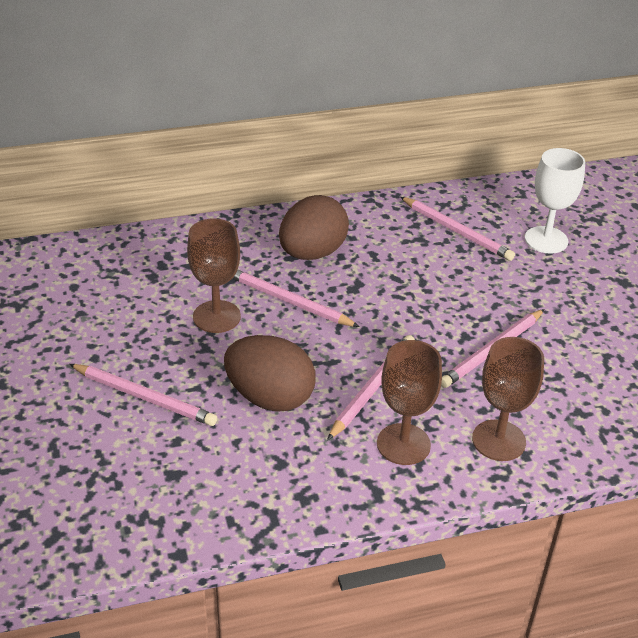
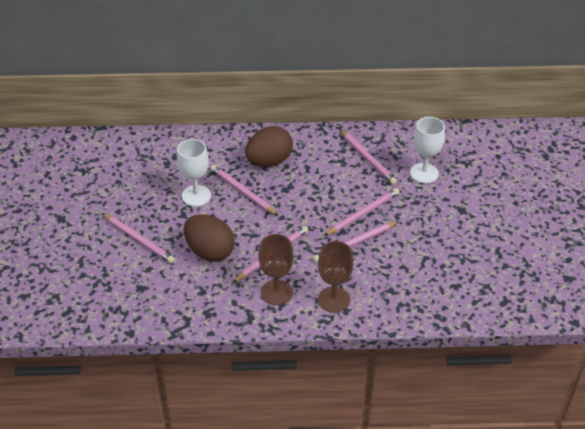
camera: 15 degrees right, 5 degrees up
brown goblet [187,218,241,333] -> white goblet [177,139,211,207]
none -> pink pencil [324,188,399,236]

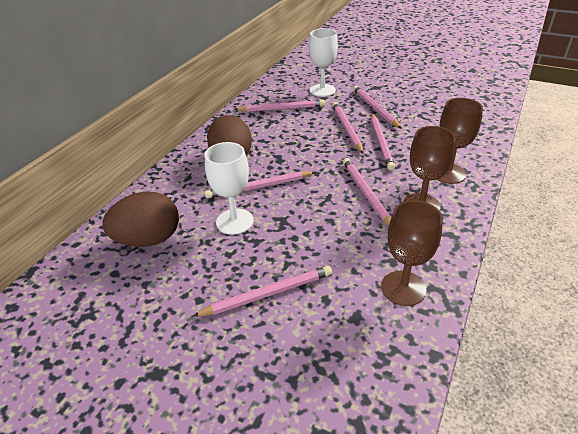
camera: 60 degrees left, 5 degrees down
brown egg [184,214,235,262] -> brown egg moved to [102,191,179,247]
none -> pink pencil [353,86,402,129]
none -> brown goblet [381,200,443,306]

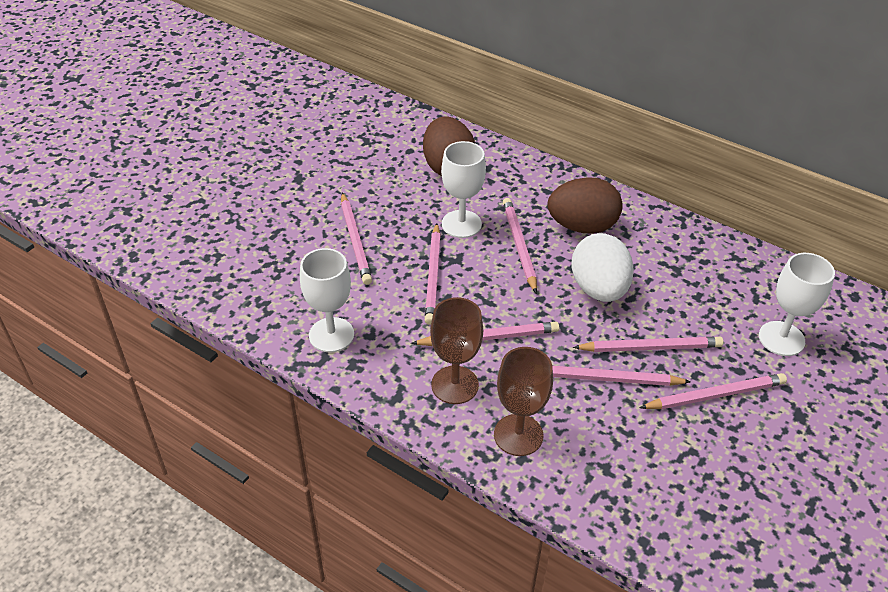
camera: 95 degrees right, 5 degrees up
pink pencil [234,100,325,112] -> pink pencil moved to [425,223,441,325]
brown goblet [381,200,443,306] -> white goblet [300,248,354,352]
none -> white egg [572,233,634,302]

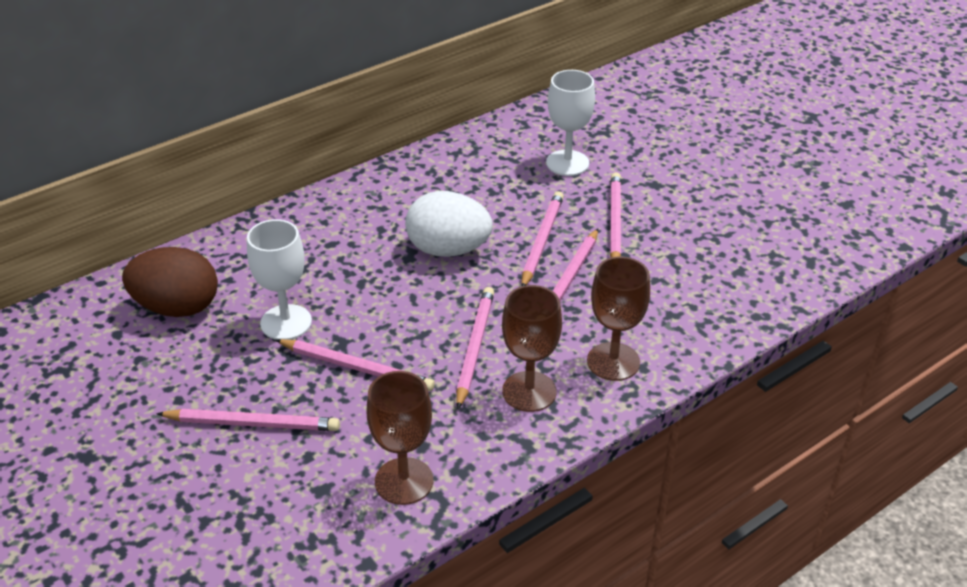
camera: 70 degrees left, 5 degrees down
white goblet [300,248,354,352] -> brown goblet [367,371,433,505]
pink pencil [503,198,537,293] -> none
brown egg [548,177,623,234] -> none

